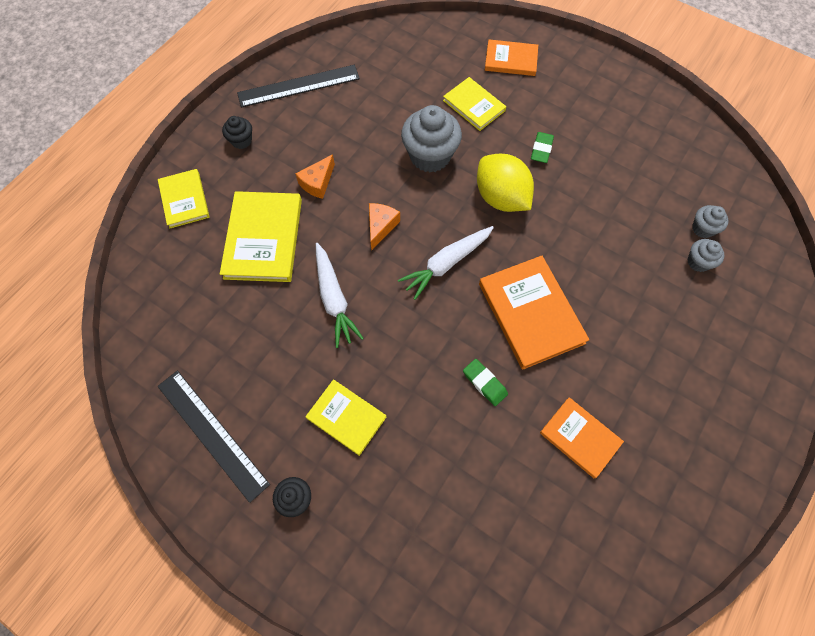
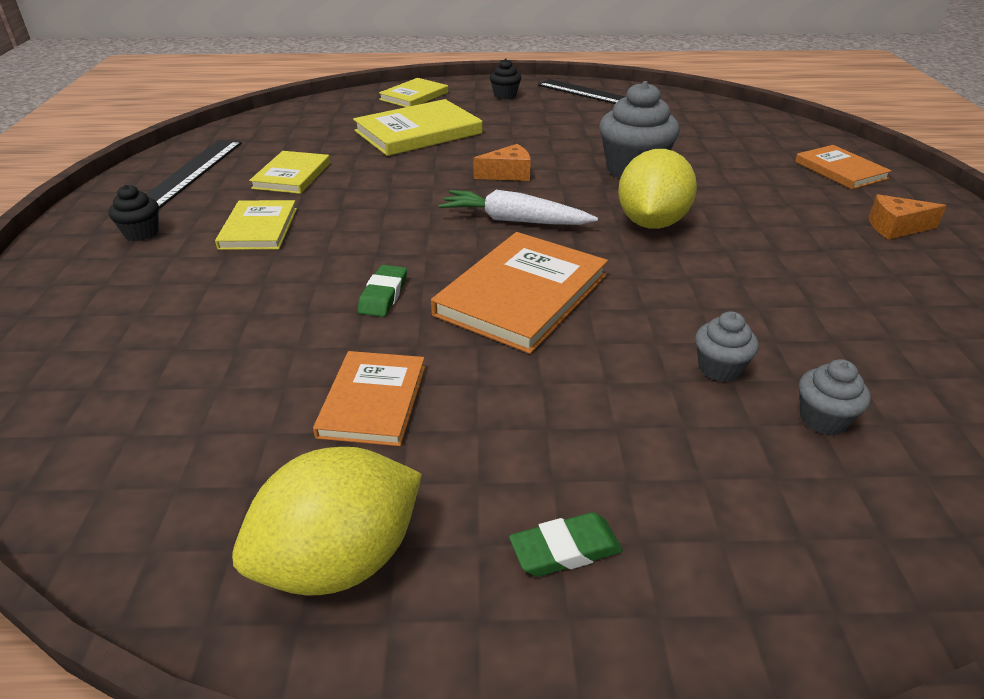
camera: 55 degrees right, 30 degrees down
orange cheese [296,154,335,199] -> orange cheese moved to [868,194,947,240]
white carrot [316,243,364,348] -> none
yellow book [443,77,506,131] -> yellow book moved to [249,151,330,194]
green eraser [531,132,554,163] -> green eraser moved to [509,512,623,577]
grey cupcake [692,205,729,238] -> grey cupcake moved to [695,311,759,382]
none -> yellow lemon [232,447,422,596]

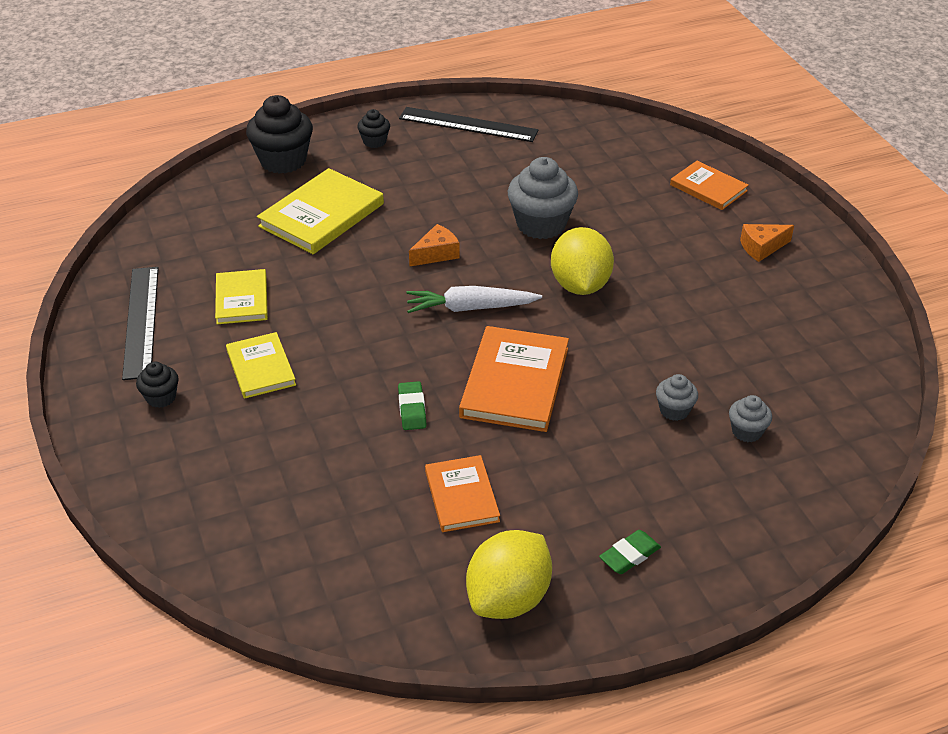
camera: 20 degrees left, 5 degrees up
yellow book [379,78,448,107] -> black cupcake [246,95,313,174]

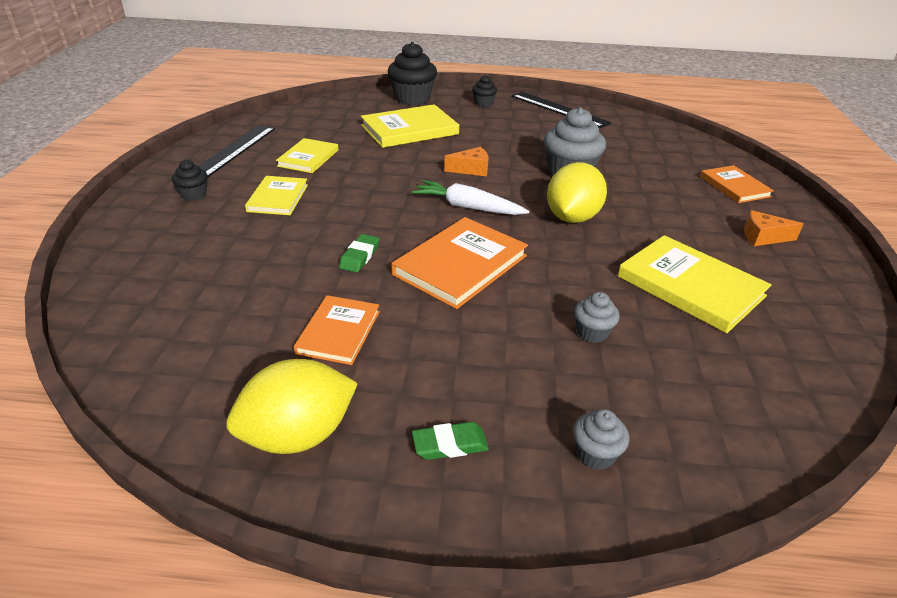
camera: 25 degrees right, 5 degrees down
grey cupcake [729,395,772,442] -> grey cupcake moved to [573,409,629,470]
none -> yellow book [618,235,772,333]

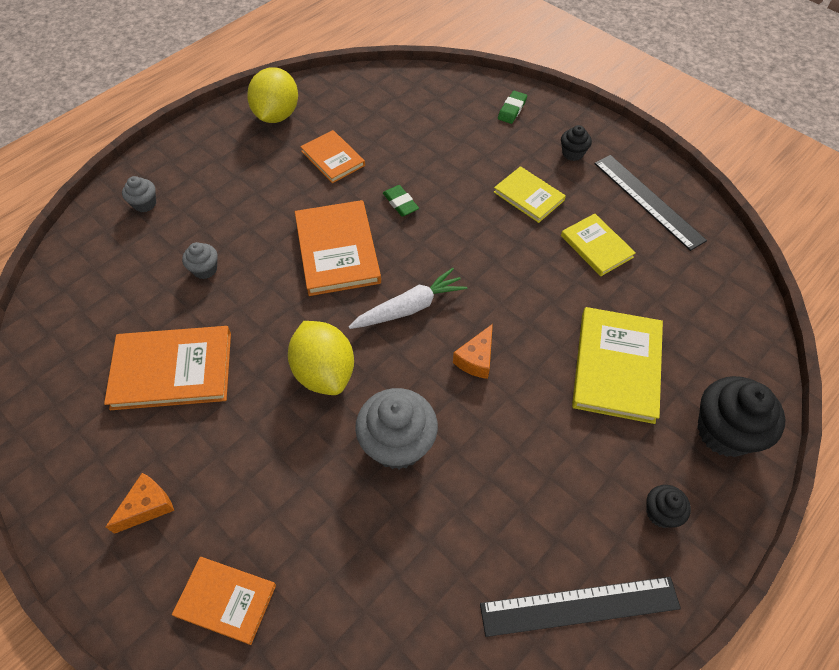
camera: 130 degrees right, 20 degrees up
green eraser [412,422,489,460] -> green eraser moved to [498,91,527,124]
yellow book [618,235,772,333] -> orange book [104,326,231,410]

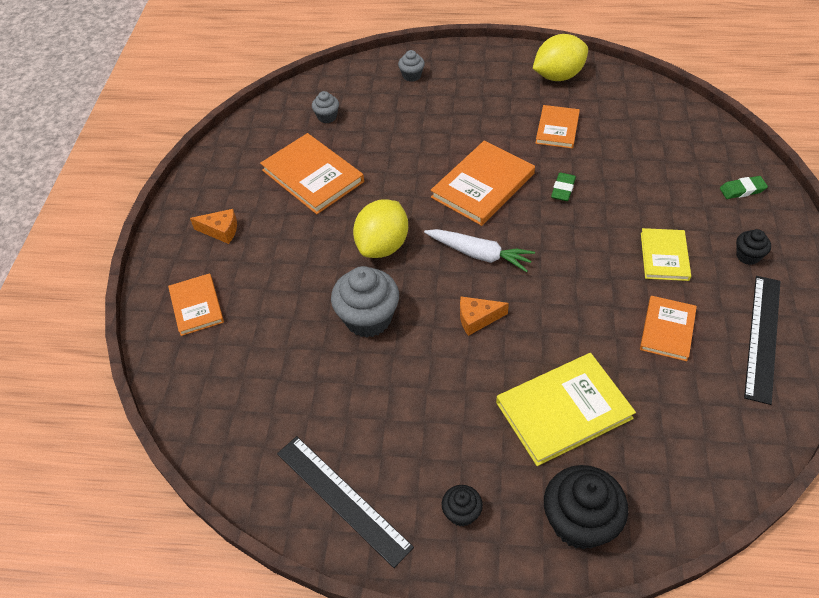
camera: 55 degrees right, 5 degrees down
grey cupcake [182,242,218,279] -> grey cupcake moved to [312,91,339,123]
yellow book [561,213,636,276] -> orange book [640,296,697,361]

